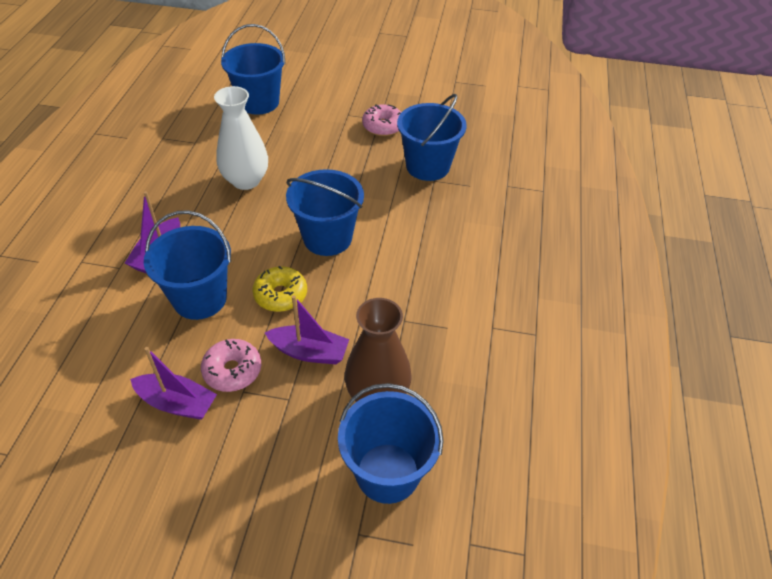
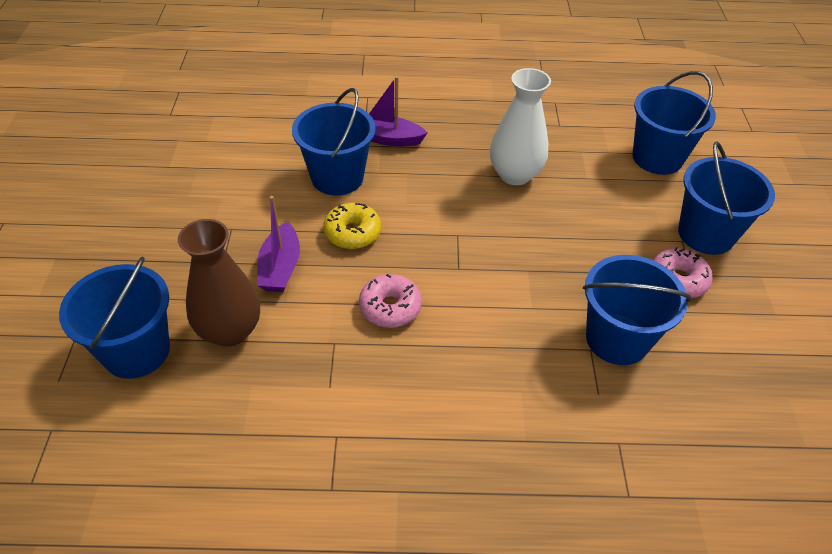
camera: 80 degrees right, 0 degrees up
purple boat [130,347,217,420] -> none
pink donut [201,339,261,392] -> pink donut moved to [359,274,422,328]
blue bucket [286,169,364,256] -> blue bucket moved to [678,142,775,255]

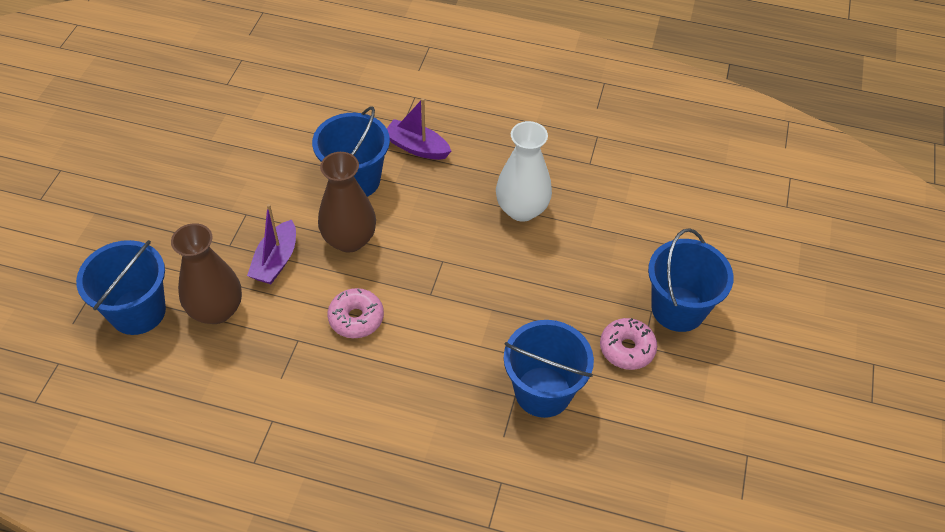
camera: 15 degrees right, 5 degrees up
yellow donut [323,203,381,249] -> brown vase [318,152,376,253]
blue bucket [632,71,716,175] -> none

